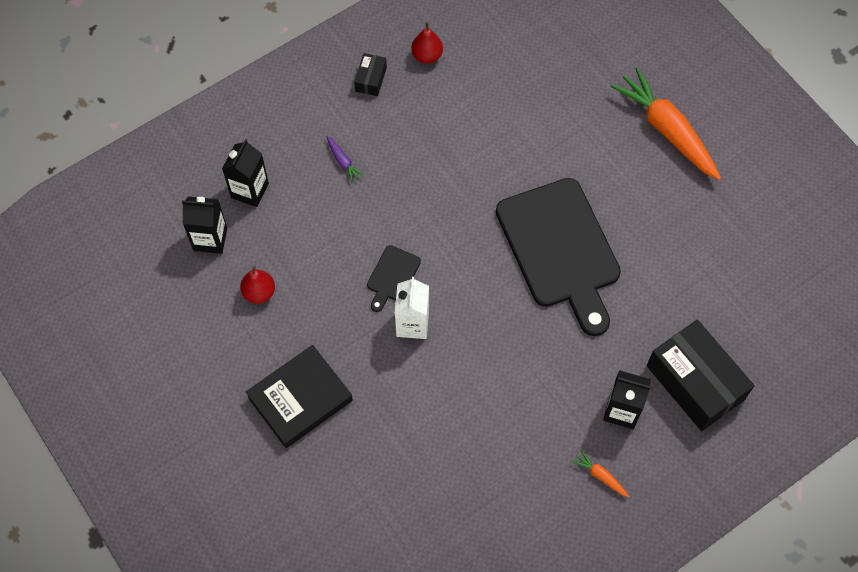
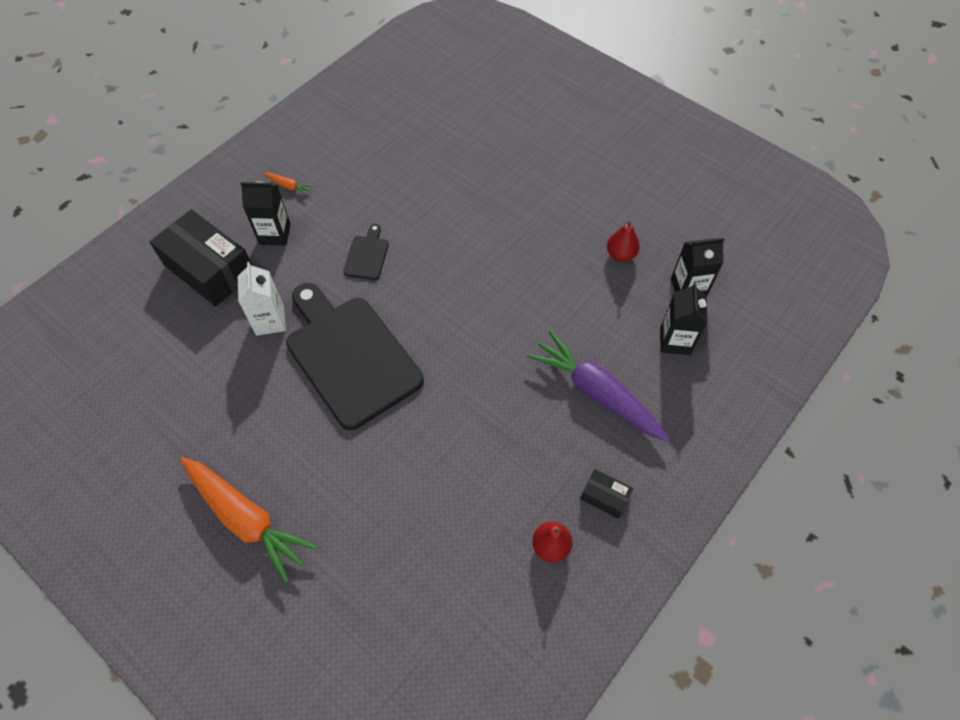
camera: 165 degrees right, 5 degrees down
black book [246,345,353,448] -> none
purple carrot [326,136,365,183] -> purple carrot [527,331,669,441], size x2.48
black box [354,53,387,96] -> black box turned 60 degrees counterclockwise [580,469,633,519]
black cutting board [367,245,421,312] -> black cutting board moved to [343,224,389,280]
white carton [395,277,429,339] -> white carton moved to [238,262,286,336]

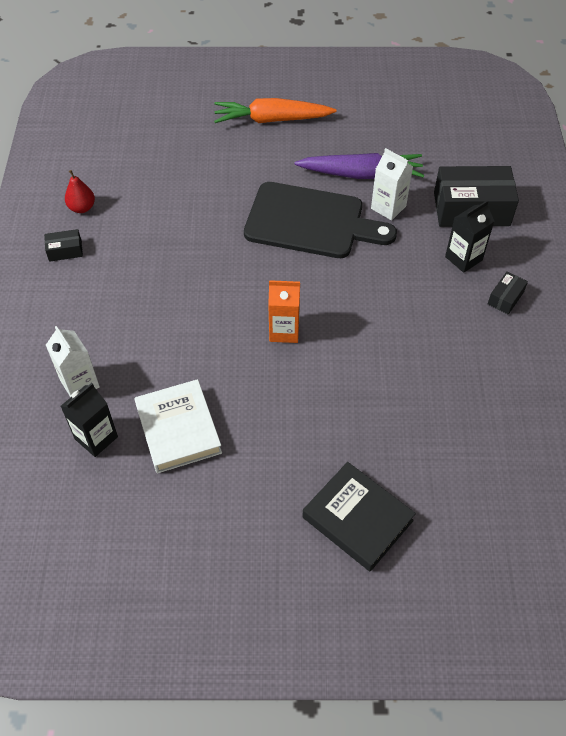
camera: 140 degrees right, 5 degrees down
orange carrot [263,173,313,196] -> black box [488,271,528,315]
black cutting board [343,224,389,280] -> none
purple carrot [527,331,669,441] -> purple carrot moved to [294,153,424,179]
red pear [607,221,640,262] -> white book [134,379,222,473]
black carton [660,283,708,355] -> white carton [46,326,100,397]
none -> orange carton [268,280,300,343]
none -> black book [302,462,416,572]

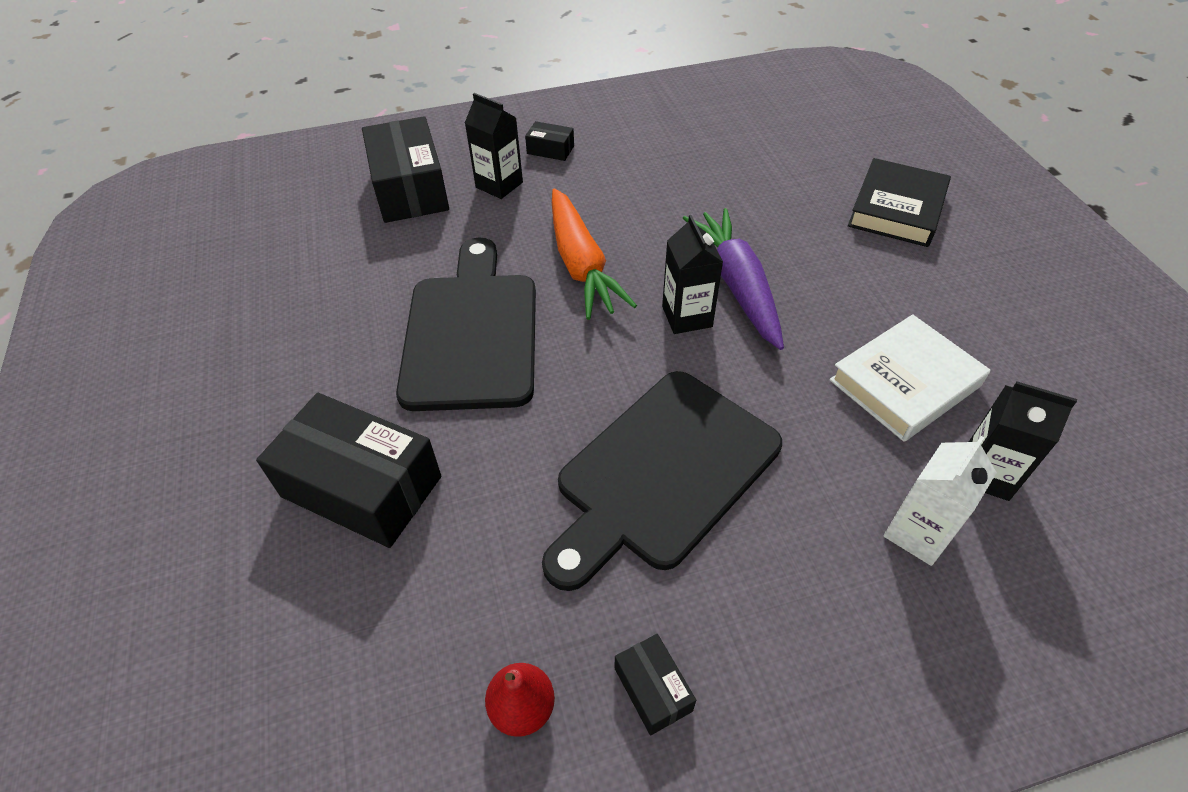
camera: 105 degrees left, 5 degrees down
orange carrot [214,98,337,123] -> orange carrot moved to [552,188,637,320]
orange carton [268,280,300,343] -> black carton [662,215,723,334]
purple carrot [294,153,424,179] -> purple carrot moved to [683,208,784,350]
white carton [371,148,413,220] -> none
none -> black box [256,393,441,548]
none -> black cutting board [542,371,782,591]

